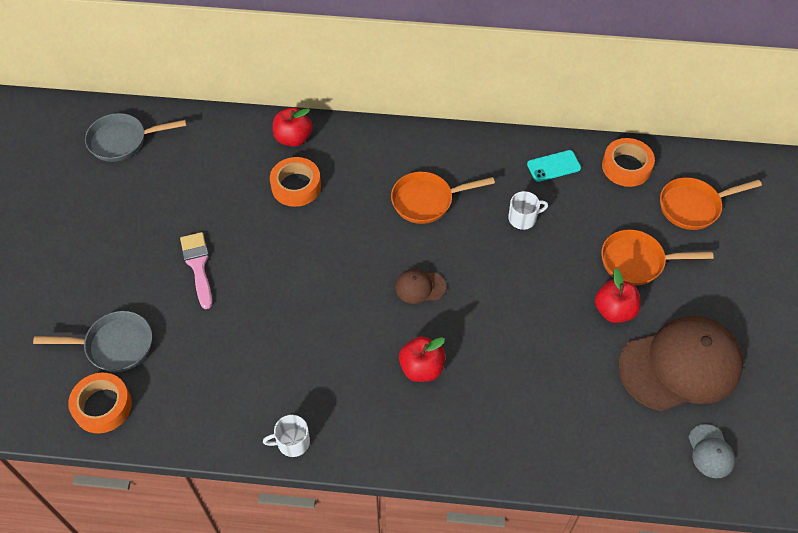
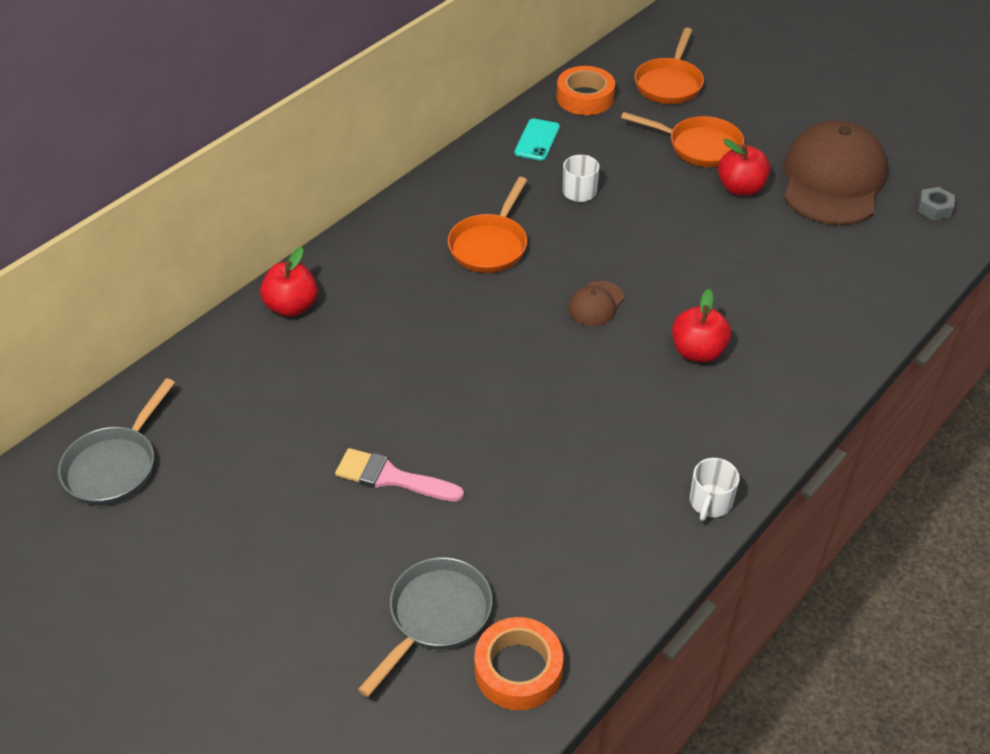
camera: 55 degrees left, 10 degrees down
orange tape [270,157,321,207] -> none
orange pan [601,229,714,285] -> orange pan turned 105 degrees counterclockwise [621,112,744,167]
grey cap [688,424,735,478] -> grey nut [918,187,955,221]

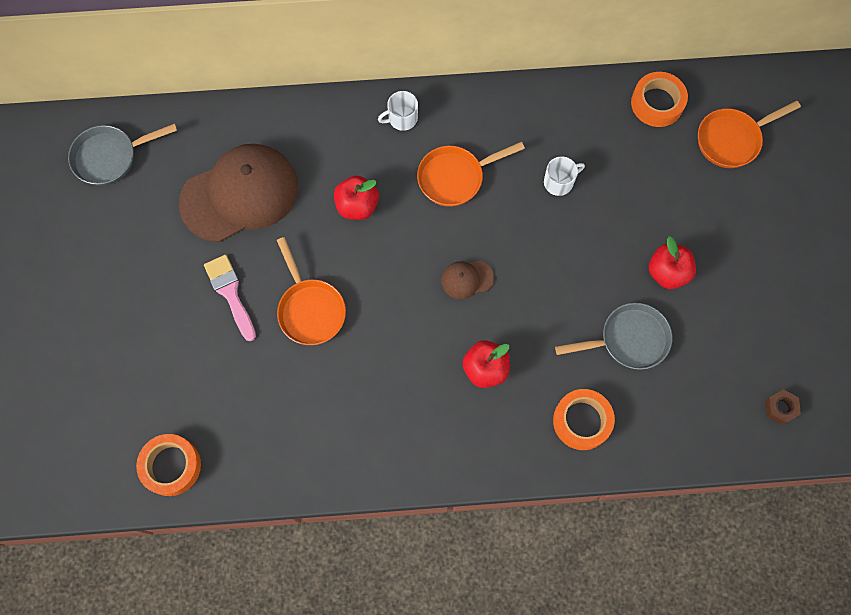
camera: 45 degrees right, 25 degrees up
red apple [260,247,318,317] -> red apple moved to [334,176,379,220]
grey pan [358,557,493,697] -> grey pan moved to [555,303,672,370]
turquoise phone [514,119,560,161] -> none
orange pan [621,112,744,167] -> orange pan moved to [277,237,346,345]
white mug [690,458,740,521] -> white mug moved to [378,91,418,131]
brown cap [784,120,888,225] -> brown cap moved to [179,144,298,242]
grey nut [918,187,955,221] -> brown nut [765,389,801,425]
none -> orange tape [553,389,615,450]

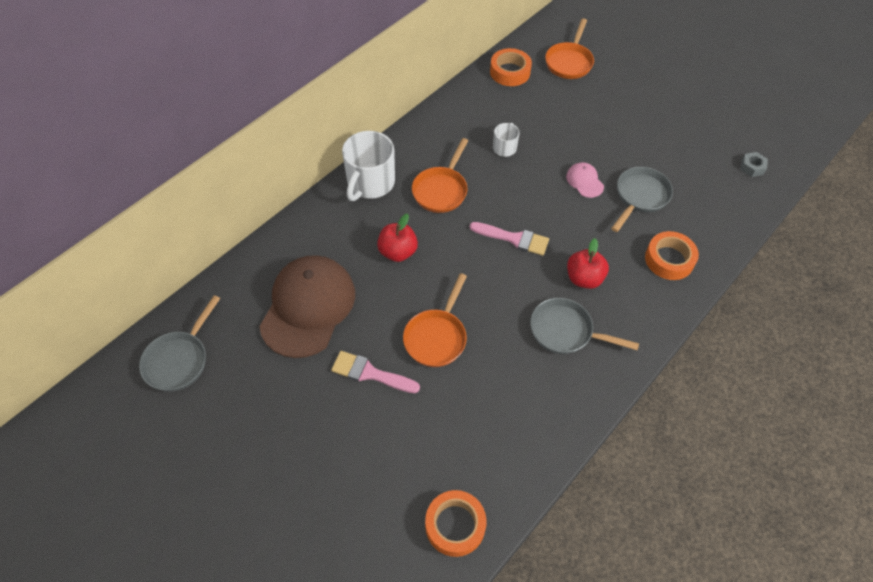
camera: 45 degrees left, 15 degrees down
orange pan [277,237,346,345] -> orange pan turned 90 degrees clockwise [403,273,467,367]
white mug [378,91,418,131] -> white mug [342,131,395,201], size x1.92
brown cap [441,260,494,299] -> pink brush [470,222,549,256]
red apple [649,236,696,289] -> none
brown nut [765,389,801,425] -> grey nut [741,152,768,177]
none -> grey pan [530,298,639,354]
none -> pink cap [566,162,604,198]

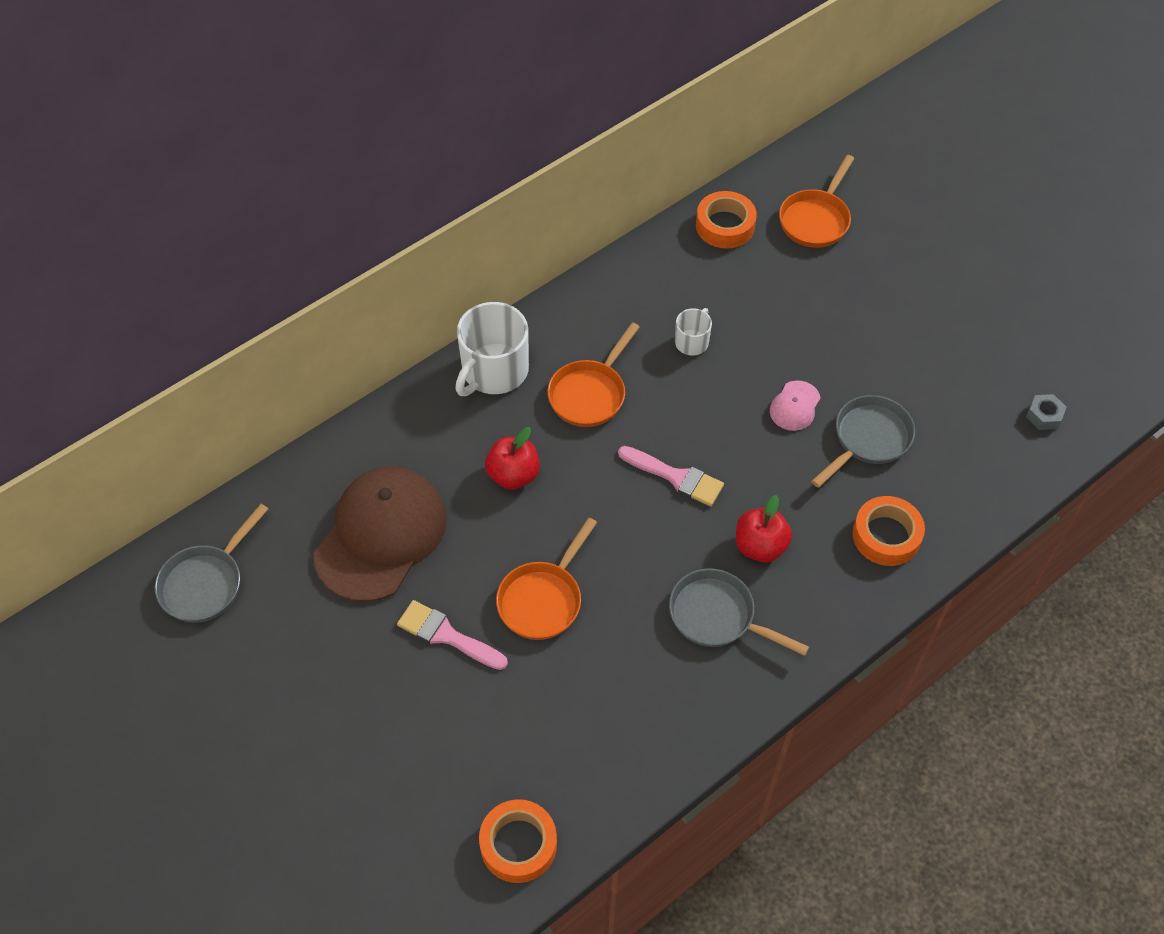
camera: 10 degrees right, 0 degrees up
pink cap [566,162,604,198] -> pink cap turned 135 degrees counterclockwise [770,380,821,431]

